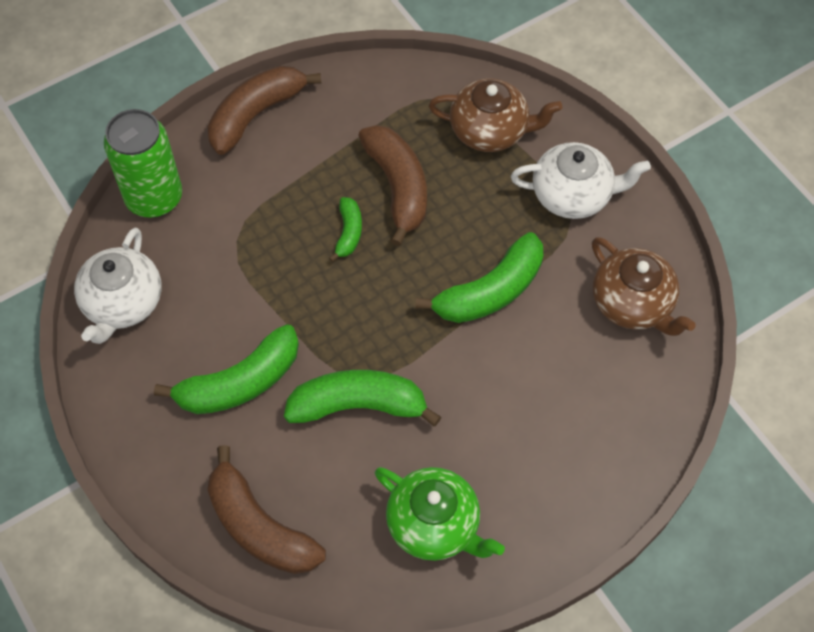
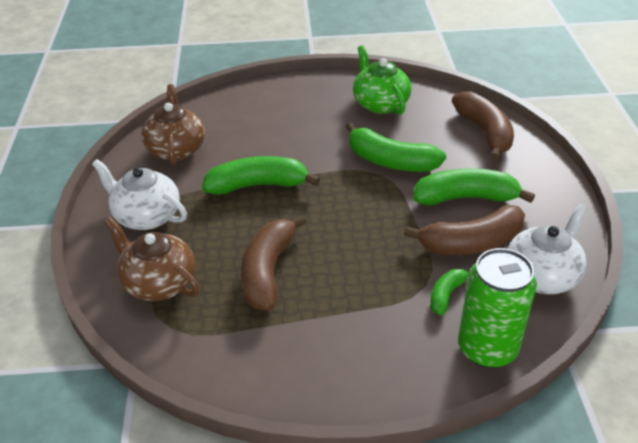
camera: 150 degrees left, 20 degrees down
brown banana [208,66,321,155] -> brown banana moved to [404,205,525,255]
green banana [329,197,362,262] -> green banana moved to [430,269,470,315]

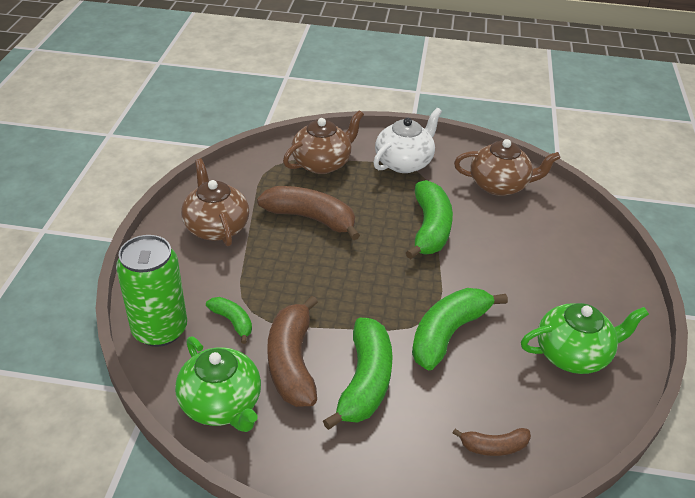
camera: 100 degrees right, 0 degrees up
brown banana [452,91,514,160] -> brown banana [453,428,531,456], size x0.52
white teapot [508,204,587,294] -> green teapot [175,337,261,432]
none -> brown teapot [181,158,249,246]

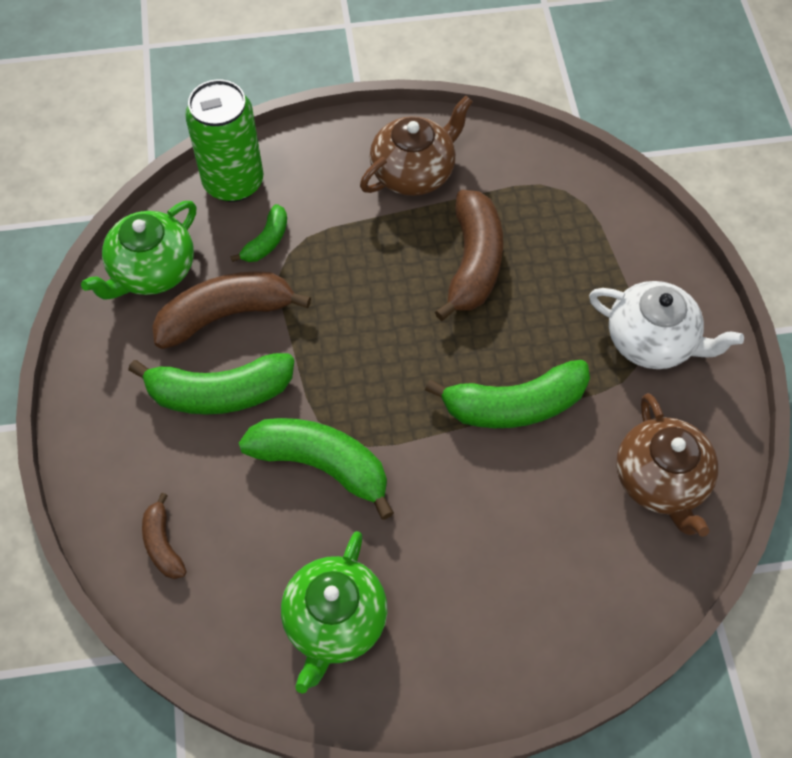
camera: 75 degrees right, 20 degrees up
brown teapot [283,110,364,174] -> none
green teapot [521,303,649,374] -> green teapot turned 45 degrees clockwise [281,531,388,694]

